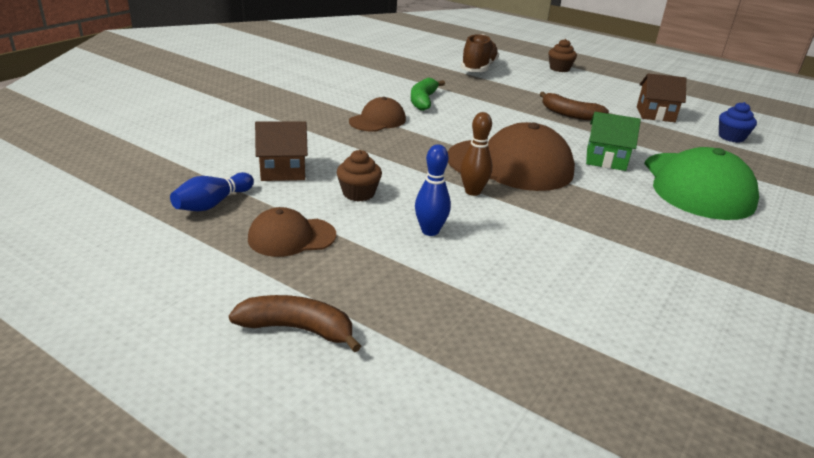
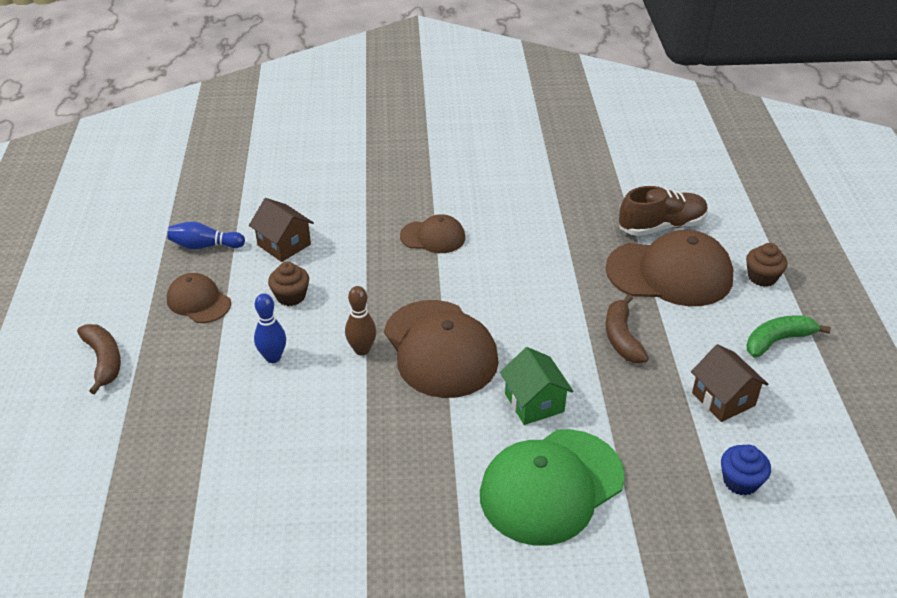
camera: 55 degrees right, 10 degrees up
green banana [411,78,445,111] -> green banana moved to [747,315,831,358]
none -> brown cap [605,230,733,306]

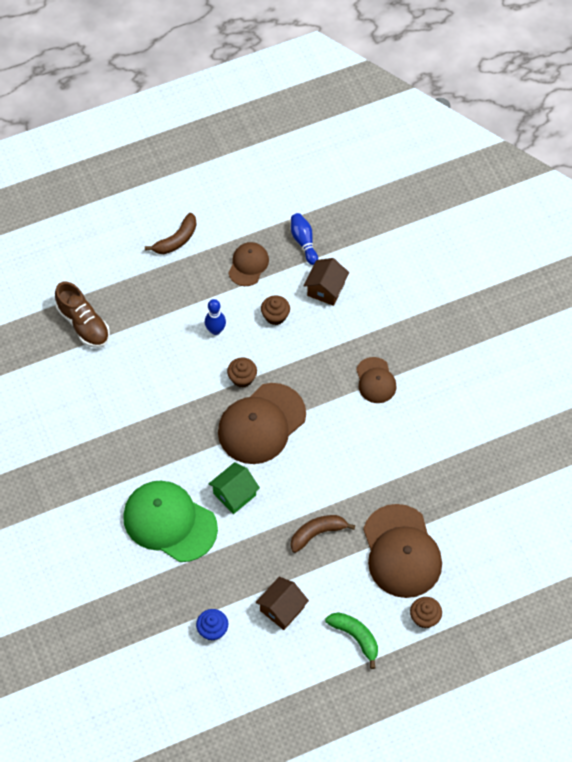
camera: 70 degrees right, 20 degrees up
brown bowling pin [345,286,377,356] -> brown cupcake [227,358,257,388]
brown shoe [619,186,708,236] -> brown shoe moved to [55,282,110,348]

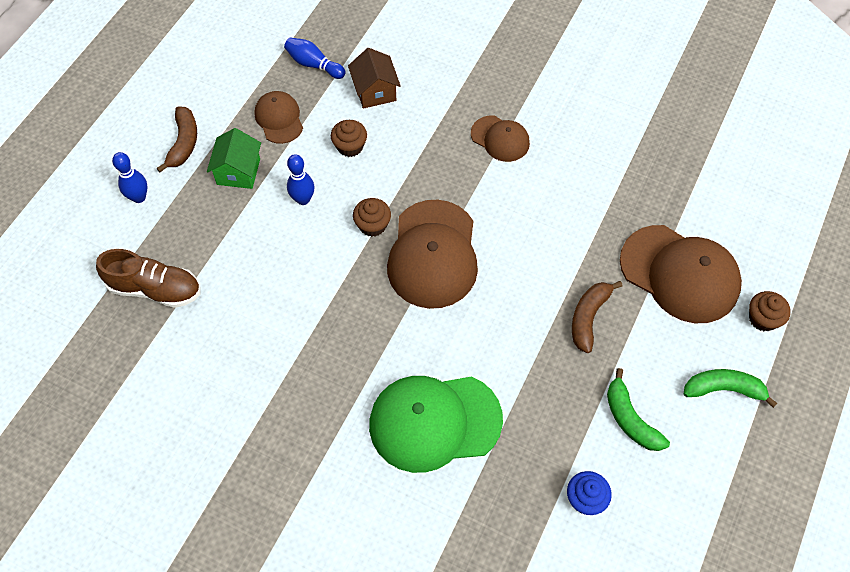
camera: 40 degrees left, 0 degrees up
green house [209,462,260,514] -> green house moved to [207,128,261,189]
brown house [256,577,309,630] -> green banana [607,368,670,451]
none -> blue bowling pin [112,152,148,203]

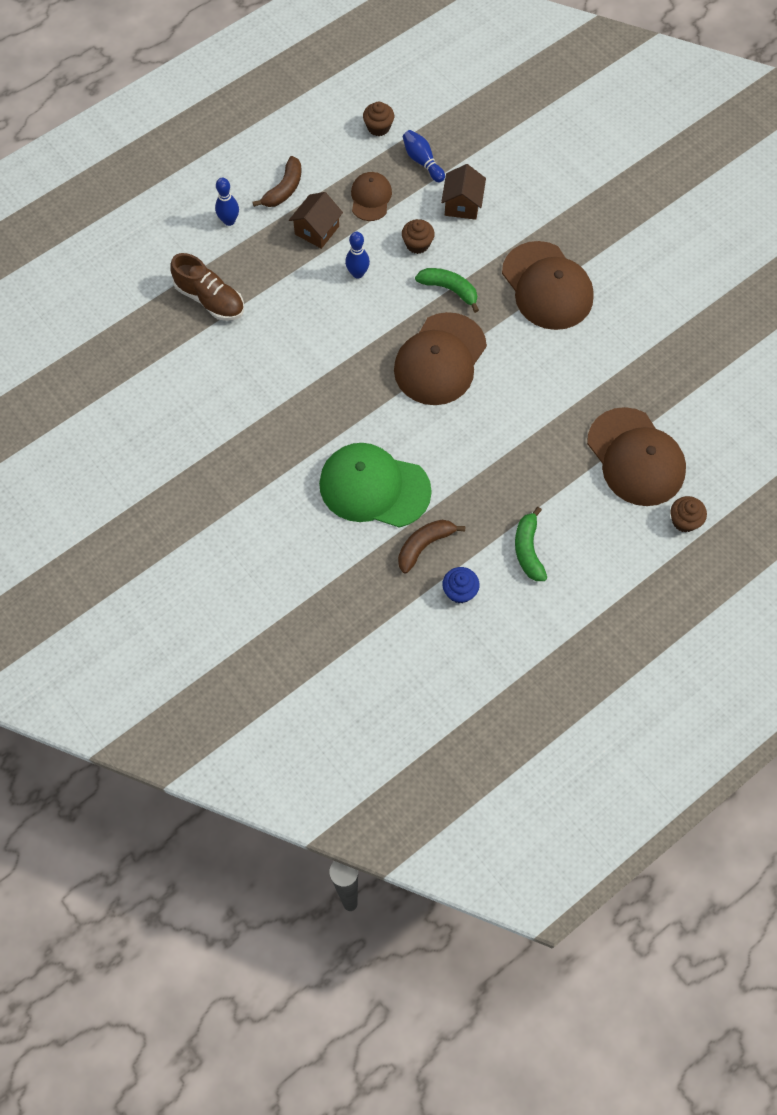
camera: 25 degrees right, 5 degrees up
green house [207,128,261,189] -> brown house [289,192,343,249]
brown cupcake [353,198,391,237] -> brown cupcake moved to [363,101,394,136]
brown cap [471,116,530,162] -> brown cap [502,241,594,330], size x1.84
brown banana [572,281,622,353] -> brown banana moved to [398,520,465,574]
green banana [684,369,778,408] -> green banana moved to [415,268,479,313]

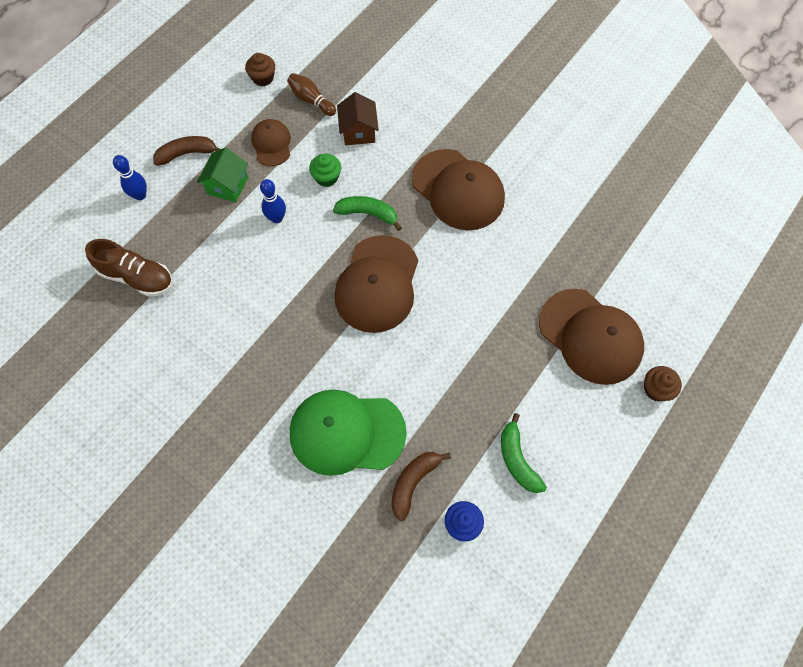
camera: 15 degrees left, 0 degrees up
brown banana [253,156,301,207] -> brown banana turned 120 degrees counterclockwise [153,136,220,166]
brown house [289,192,343,249] -> green house [197,147,248,202]
brown cupcake [402,219,435,254] -> green cupcake [309,154,341,187]
blue bowling pin [403,130,445,182] -> brown bowling pin [287,73,336,116]

